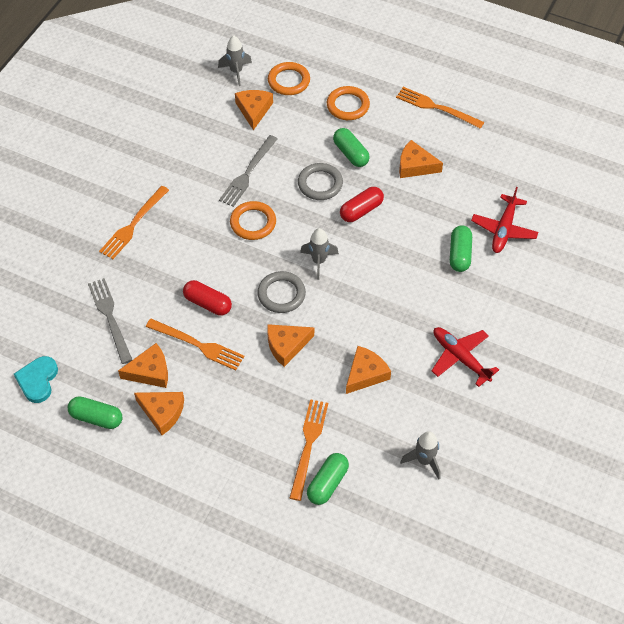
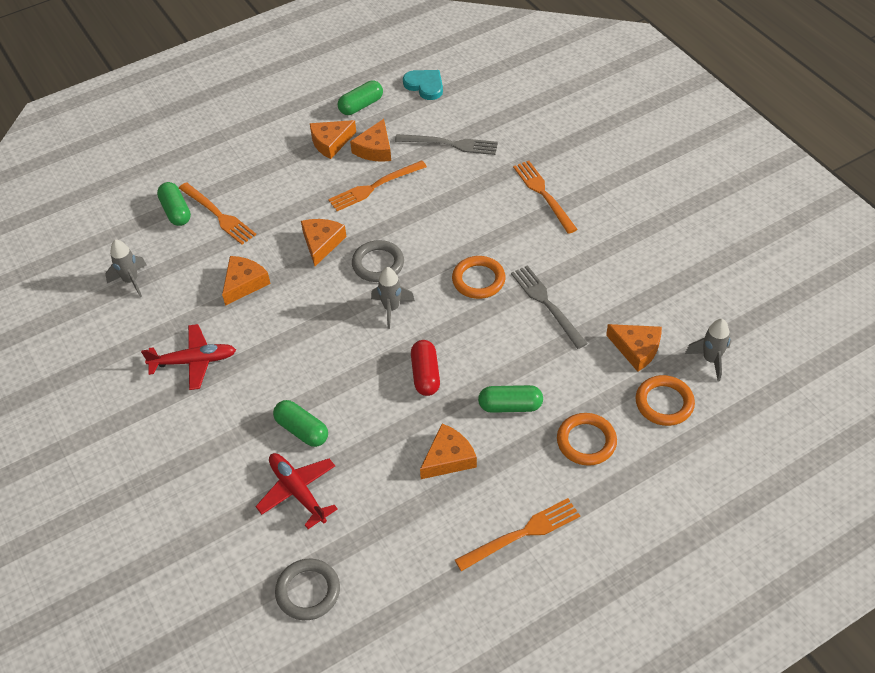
camera: 125 degrees right, 5 degrees down
red capsule [183,280,232,316] -> none
grey ring [298,163,343,200] -> grey ring moved to [275,559,340,620]
orange cheese [346,346,391,394] -> orange cheese turned 135 degrees counterclockwise [222,256,271,306]

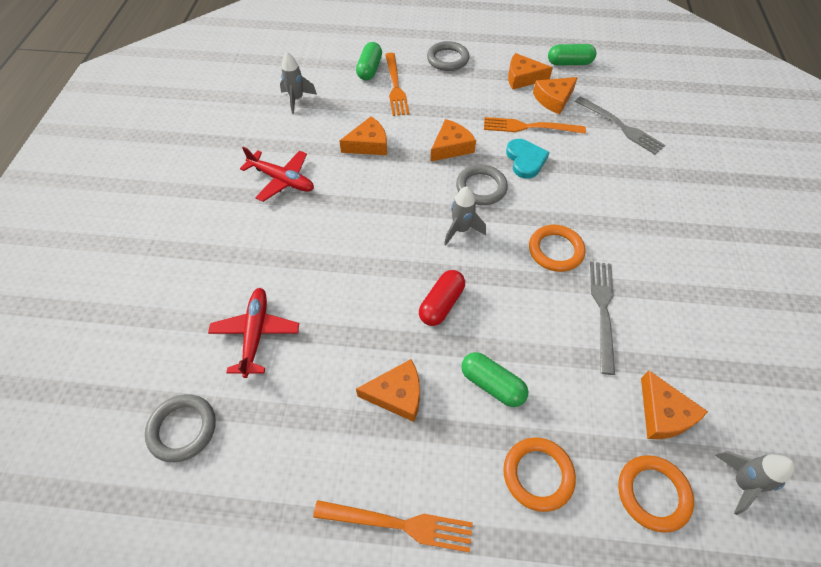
camera: 35 degrees right, 5 degrees up
green capsule [273,400,328,447] -> none
turquoise heart [403,70,443,100] -> turquoise heart moved to [506,139,549,179]
orange fork [513,161,578,234] -> none
none -> grey ring [427,41,469,71]

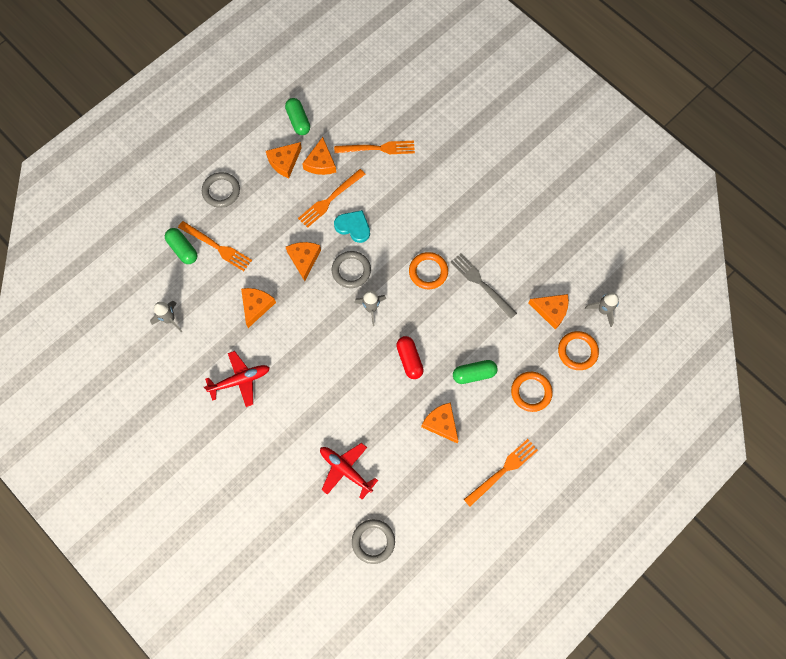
camera: 50 degrees left, 15 degrees up
orange cheese [356,359,420,422] -> orange cheese turned 75 degrees counterclockwise [421,402,458,444]
green capsule [548,44,597,66] -> green capsule turned 60 degrees counterclockwise [285,98,310,135]
grey fork [575,96,665,155] -> orange fork [334,141,415,154]

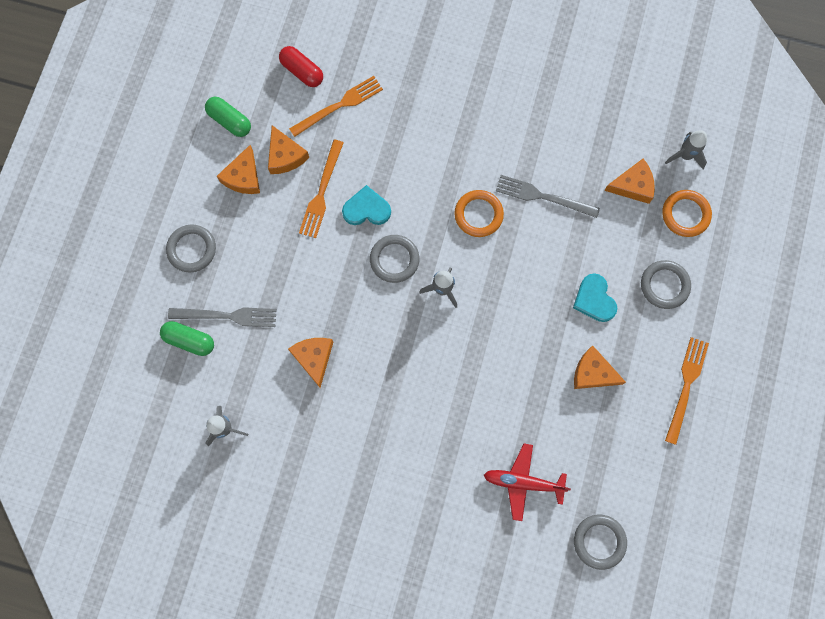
camera: 30 degrees left, 5 degrees up
orange fork [178,221,252,271] -> grey fork [168,307,277,327]
red plane [204,351,270,407] -> none
orange cheese [286,242,321,281] -> none
red capsule [396,336,424,379] -> red capsule moved to [279,46,323,87]
green capsule [453,360,498,384] -> turquoise heart [573,273,617,322]
orange ring [511,372,553,412] -> grey ring [641,260,691,309]

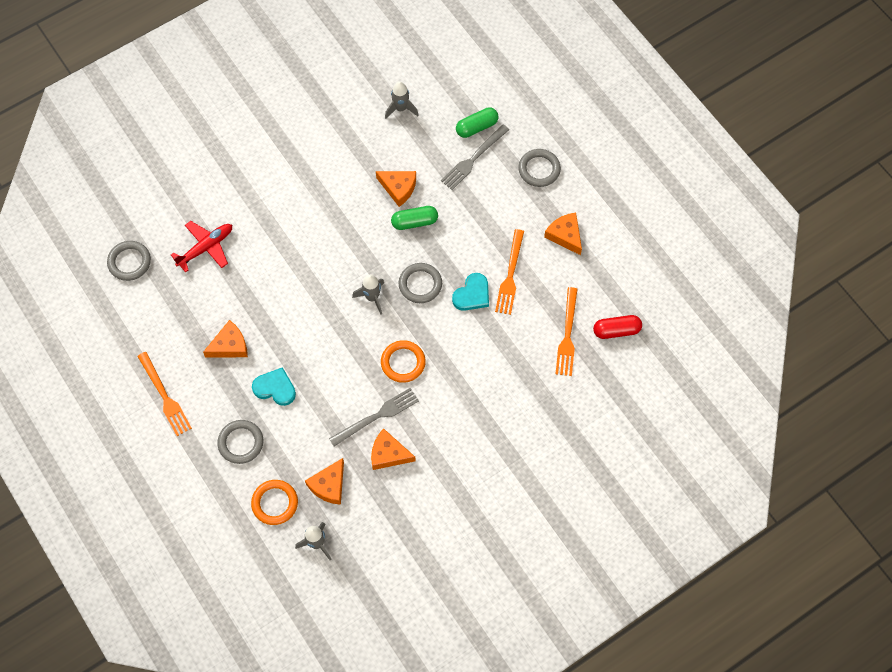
camera: 130 degrees right, 10 degrees down
green capsule [205,96,251,137] -> green capsule moved to [391,206,438,230]
orange cheese [268,125,309,174] -> orange cheese moved to [371,428,416,470]
orange fork [299,139,344,238] -> orange fork turned 135 degrees counterclockwise [495,229,524,315]

